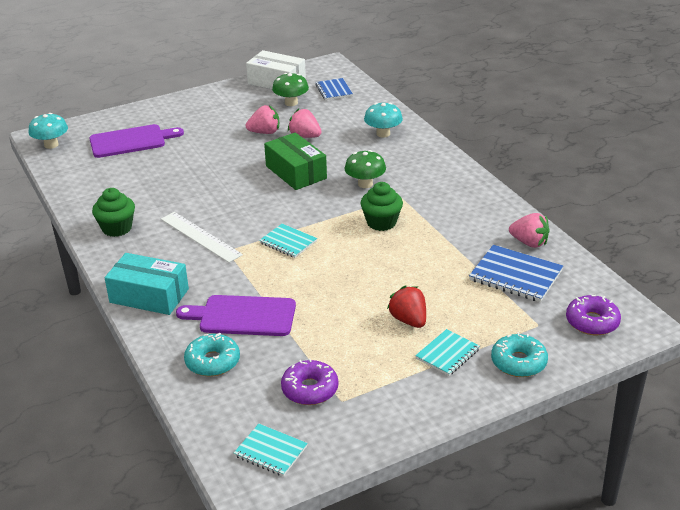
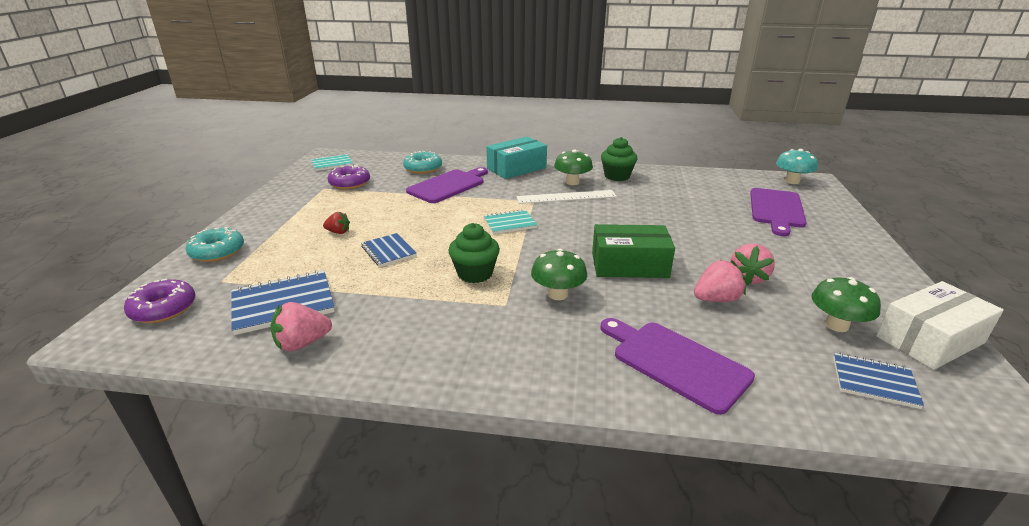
camera: 125 degrees right, 5 degrees down
turquoise mushroom [364,103,403,138] -> purple cutting board [600,318,755,415]
red strawberry [387,286,426,328] -> red strawberry [323,212,350,234], size x0.63
turquoise notebook [415,329,480,376] -> none
none -> blue notebook [361,233,417,267]
none -> green mushroom [554,150,593,185]

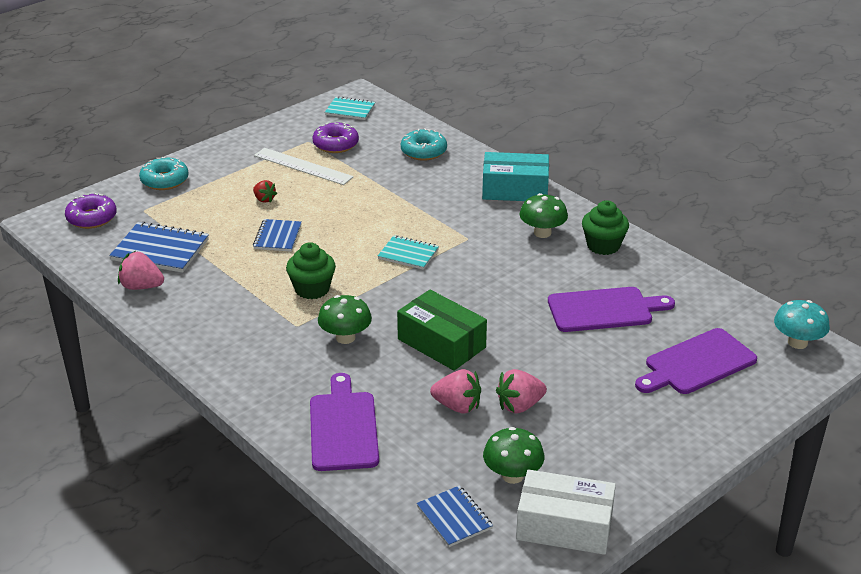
camera: 40 degrees right, 5 degrees up
purple cutting board [406,167,488,203] -> purple cutting board moved to [548,287,675,332]
white ruler [516,190,617,204] -> white ruler moved to [254,148,354,185]

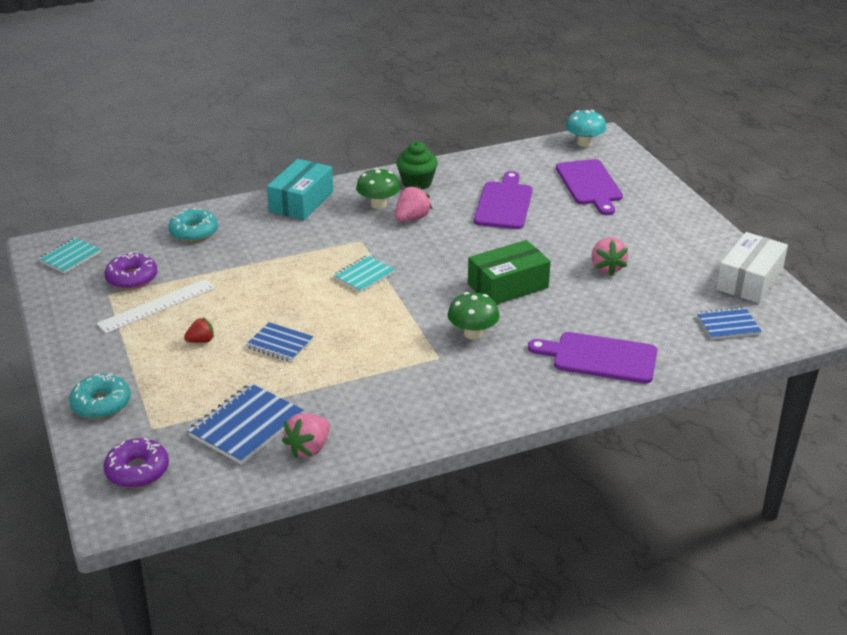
camera: 70 degrees left, 0 degrees up
green cupcake [286,242,336,299] -> none
pink strawberry [430,369,481,414] -> pink strawberry moved to [395,185,432,222]
green mushroom [483,427,544,484] -> none

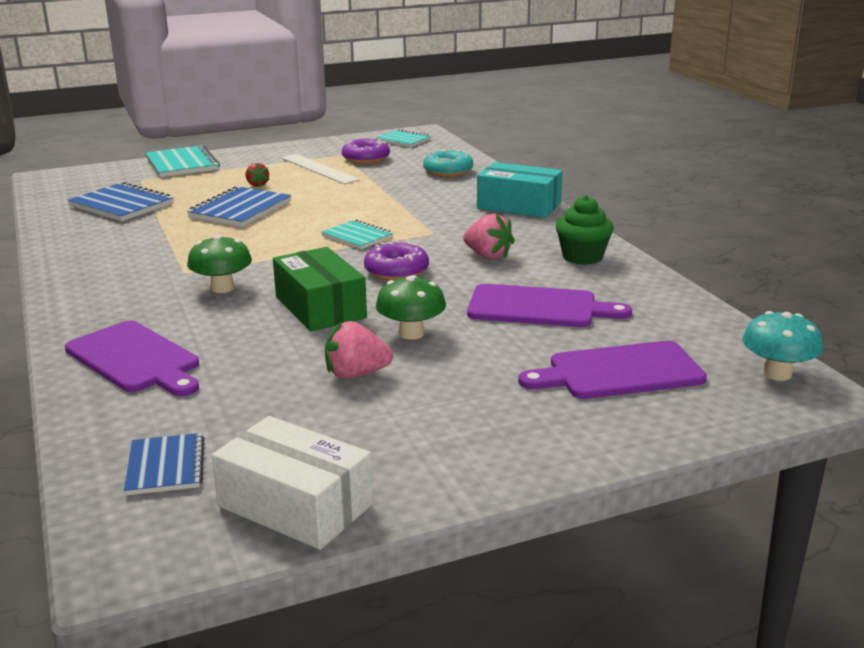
camera: 90 degrees right, 10 degrees down
turquoise donut [69,373,131,419] -> turquoise notebook [146,145,220,177]
purple donut [104,438,169,488] -> purple donut moved to [364,241,429,281]
blue notebook [246,322,314,362] -> blue notebook [187,186,291,227], size x1.58
pink strawberry [282,413,330,458] -> none
green mushroom [356,168,400,209] -> green mushroom moved to [376,275,446,340]
purple cutting board [528,332,657,384] -> purple cutting board turned 120 degrees clockwise [65,320,199,396]

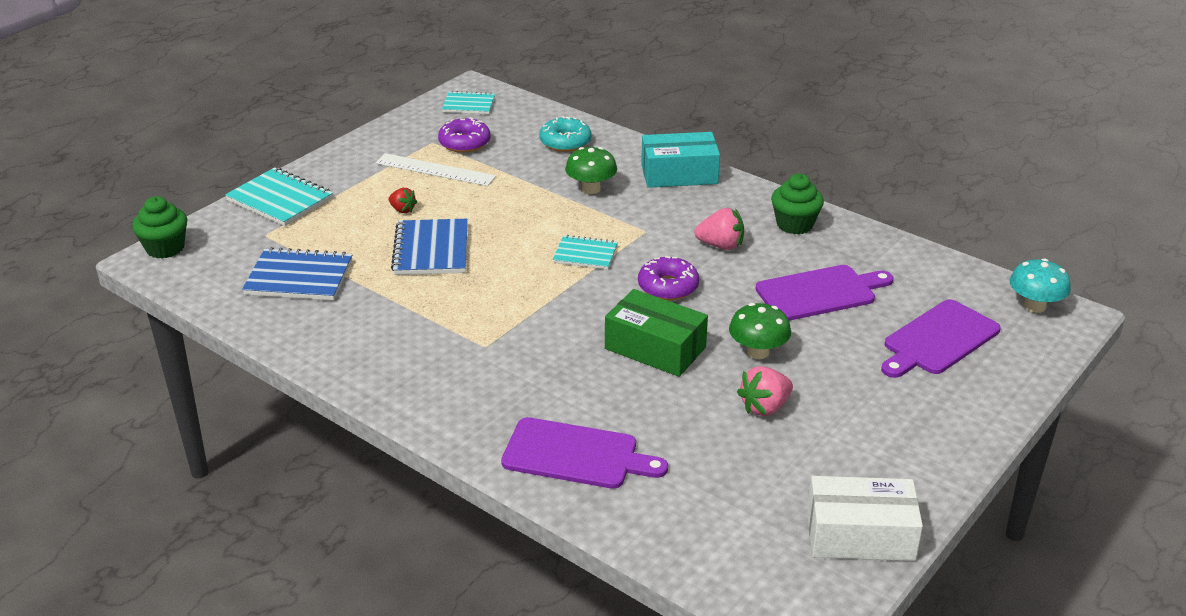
camera: 30 degrees left, 10 degrees up
blue notebook [124,433,205,495] -> none
green mushroom [187,235,252,293] -> green mushroom moved to [565,147,617,194]
none -> green cupcake [132,196,188,259]

